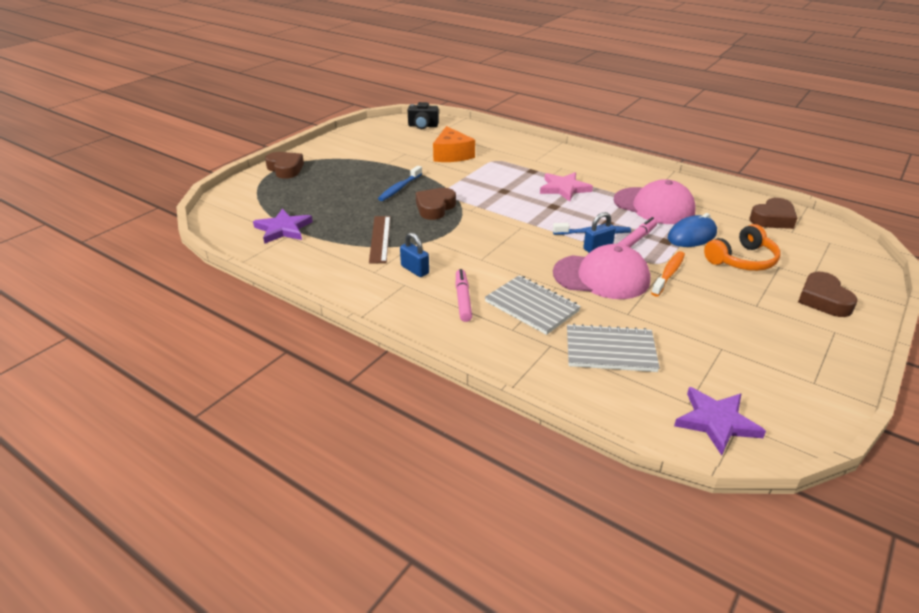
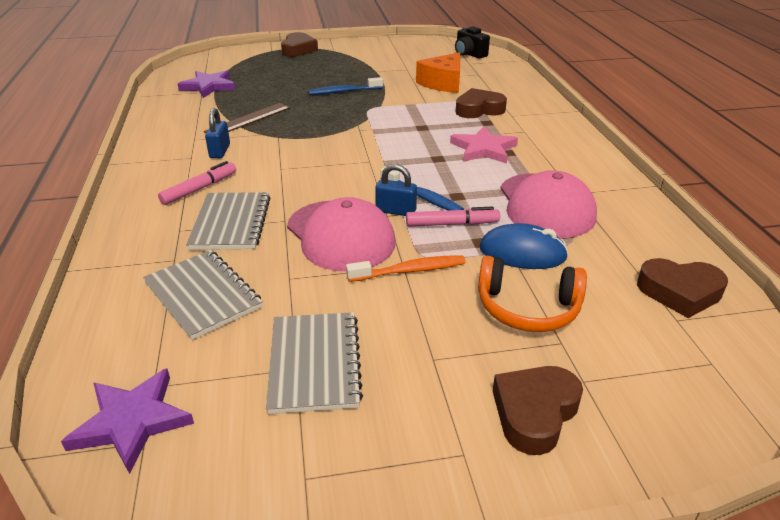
camera: 45 degrees right, 0 degrees up
brown heart [416,188,456,220] -> brown heart moved to [456,88,507,118]
none -> grey notebook [266,312,363,414]

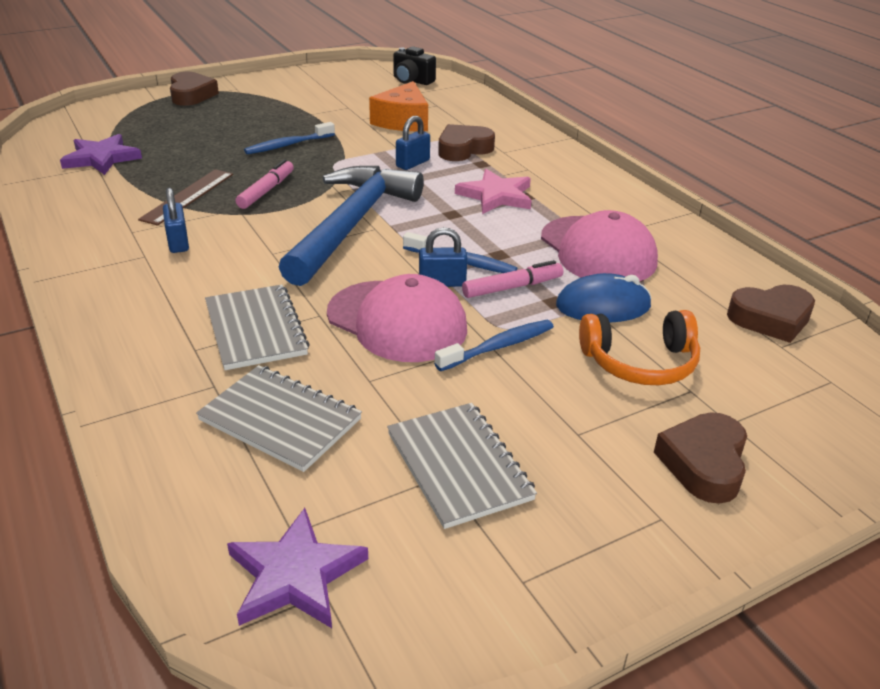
camera: 20 degrees left, 0 degrees up
pink marker [158,161,236,205] -> pink marker moved to [236,159,294,209]
orange toothbrush [346,255,466,282] -> blue toothbrush [434,320,554,371]
none -> blue hammer [279,166,424,286]
none -> blue padlock [396,116,430,170]

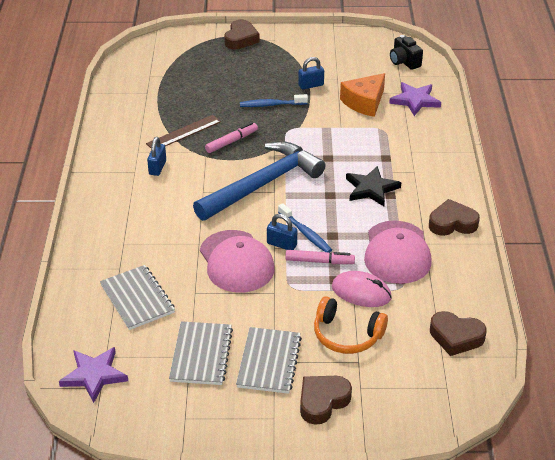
camera: 30 degrees right, 5 degrees up
purple star [60,134,142,175] -> purple star moved to [389,82,441,116]
grey notebook [205,285,310,370] -> grey notebook moved to [236,327,302,394]
blue padlock [396,116,430,170] -> blue padlock moved to [298,57,324,90]
blue toothbrush [434,320,554,371] -> none
brown heart [438,124,495,161] -> brown heart moved to [429,199,480,236]
pink star [455,169,532,214] -> black star [346,166,401,206]
blue mouse [556,273,652,323] -> pink mouse [332,271,392,307]

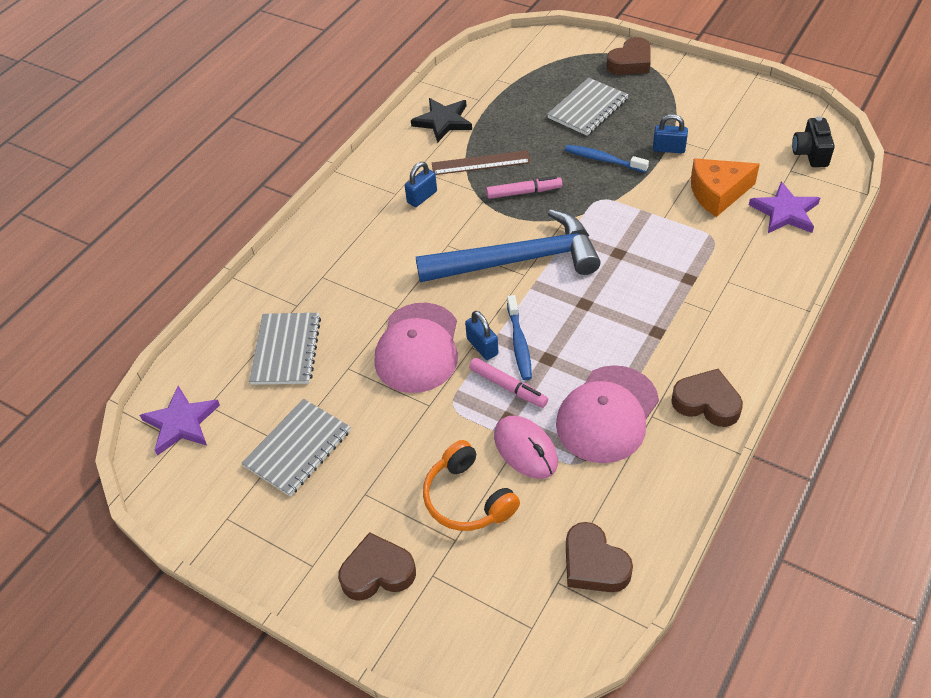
camera: 35 degrees right, 10 degrees up
grey notebook [236,327,302,394] -> grey notebook moved to [547,78,629,136]
black star [346,166,401,206] -> black star moved to [411,98,472,143]

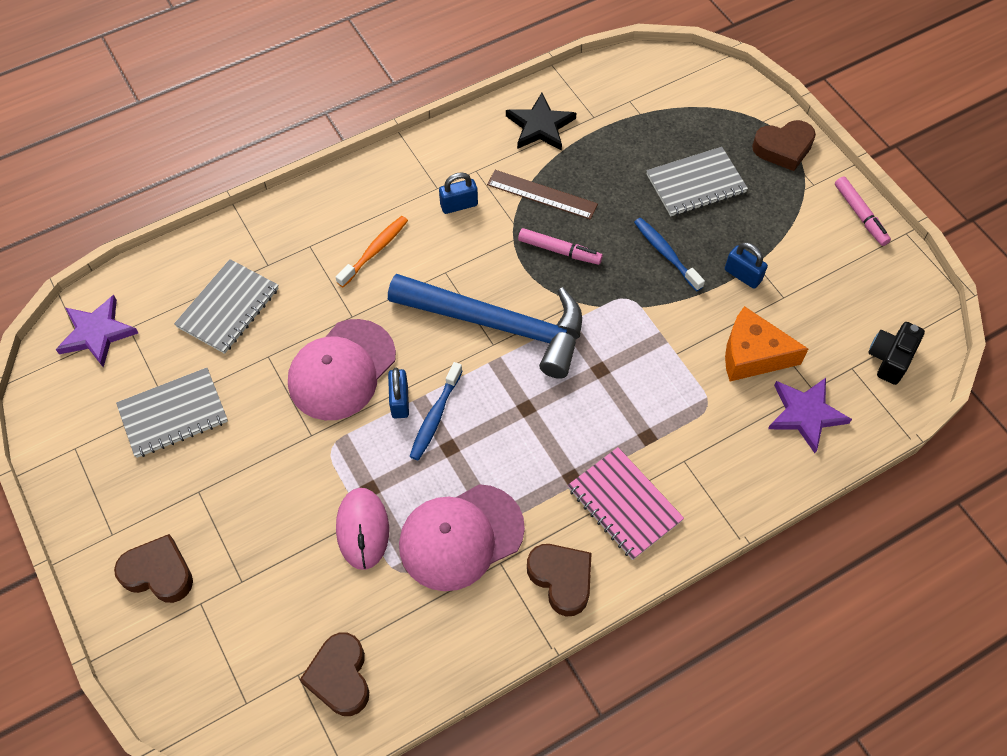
camera: 25 degrees right, 10 degrees up
orange headphones [423,440,520,531] -> none
pink marker [469,358,548,408] -> pink marker moved to [835,176,891,246]
none -> orange toothbrush [336,216,408,287]
none -> pink notebook [568,447,684,560]

